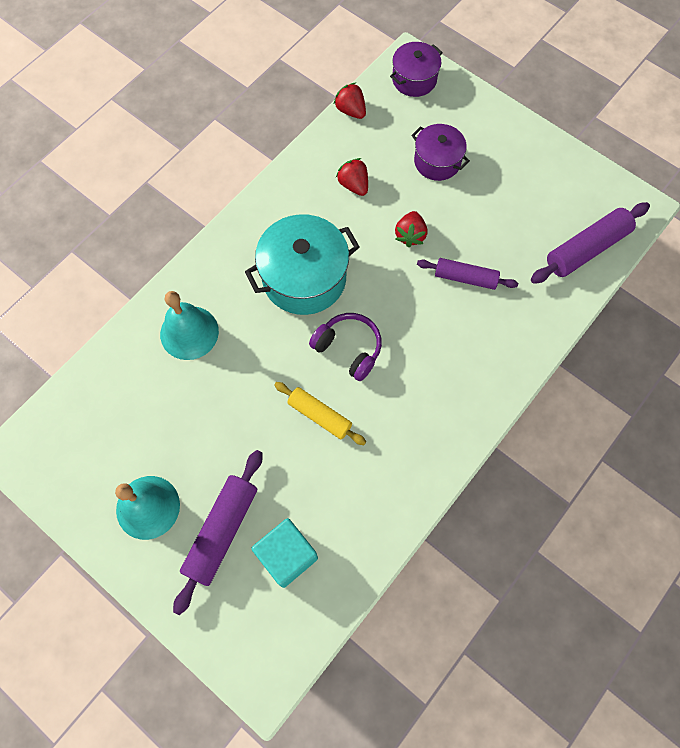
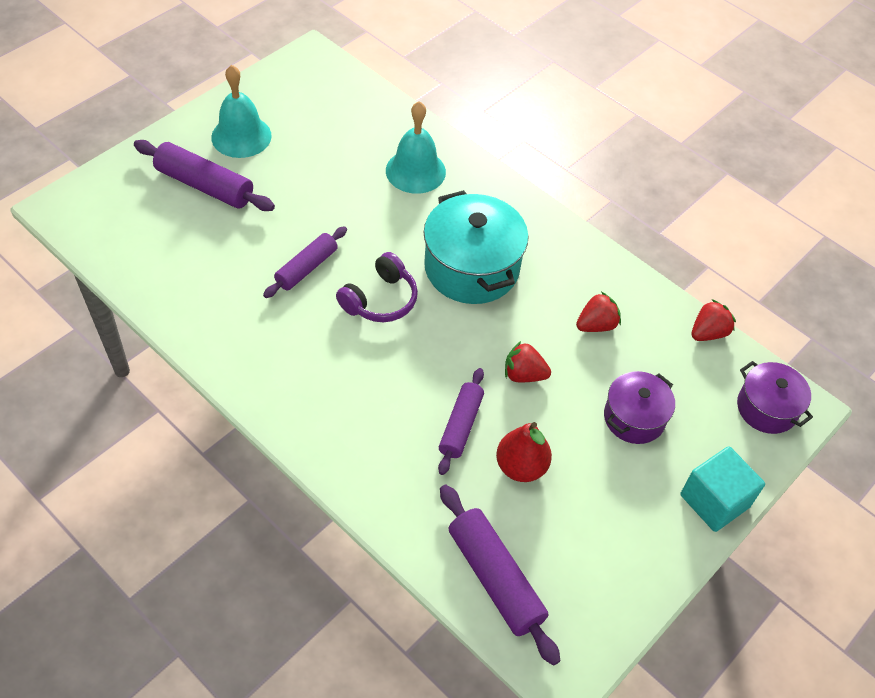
camera: 90 degrees right, 15 degrees down
turquoise cube [251,518,318,588] -> turquoise cube moved to [680,446,765,532]
yellow rolling pin [274,382,366,445] -> purple rolling pin [263,226,347,298]
none -> red pear [496,422,552,482]

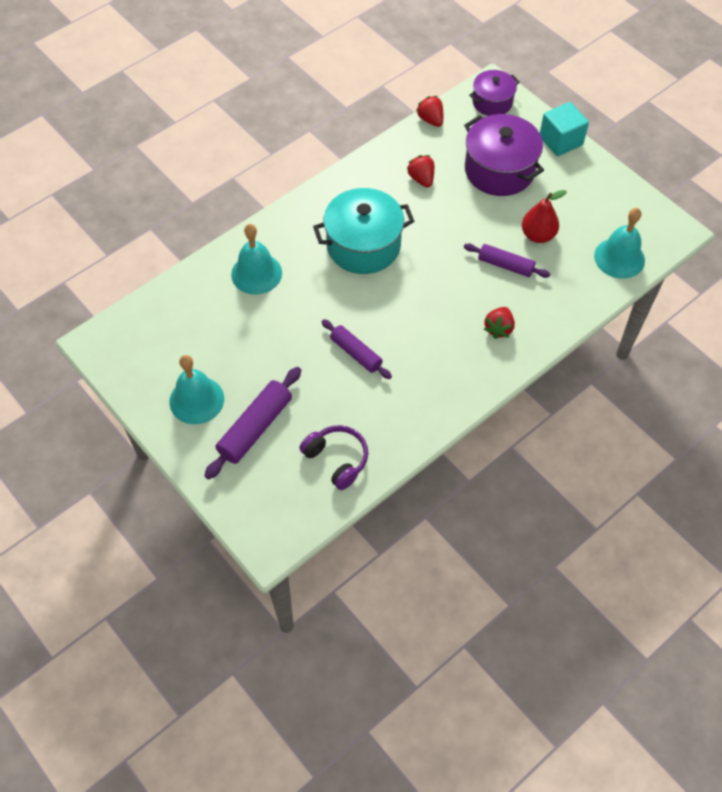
camera: 80 degrees left, 5 degrees up
purple headphones [336,252,418,322] -> purple headphones moved to [299,425,368,490]
purple rolling pin [440,484,561,666] -> turquoise bell [594,208,645,279]
red strawberry [505,341,551,382] -> red strawberry moved to [484,307,515,339]
purple pot [604,371,675,444] -> purple pot [464,114,544,196], size x1.67

